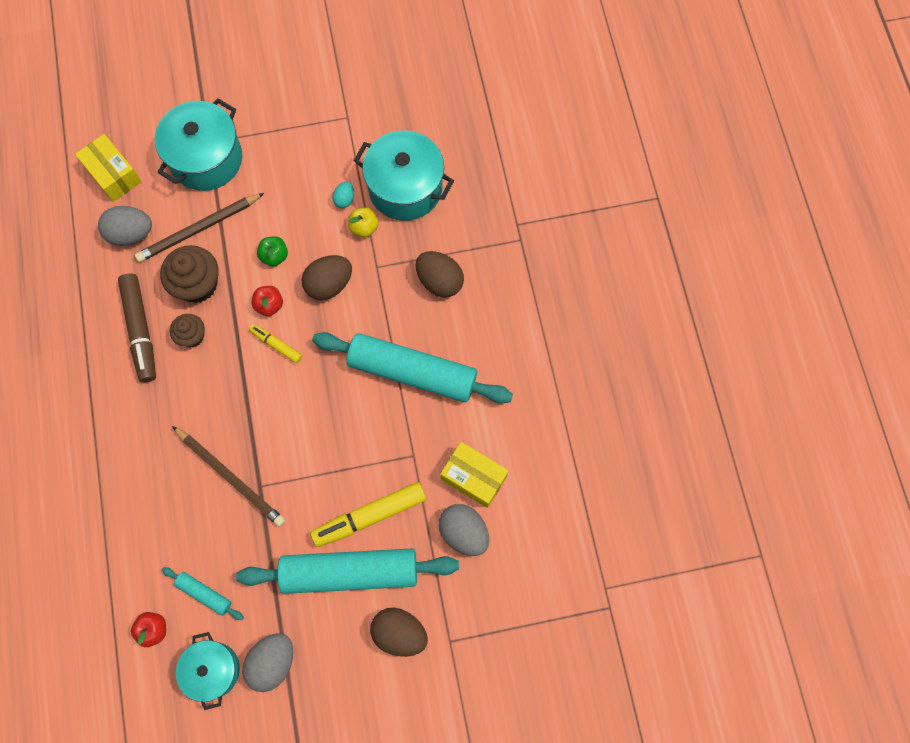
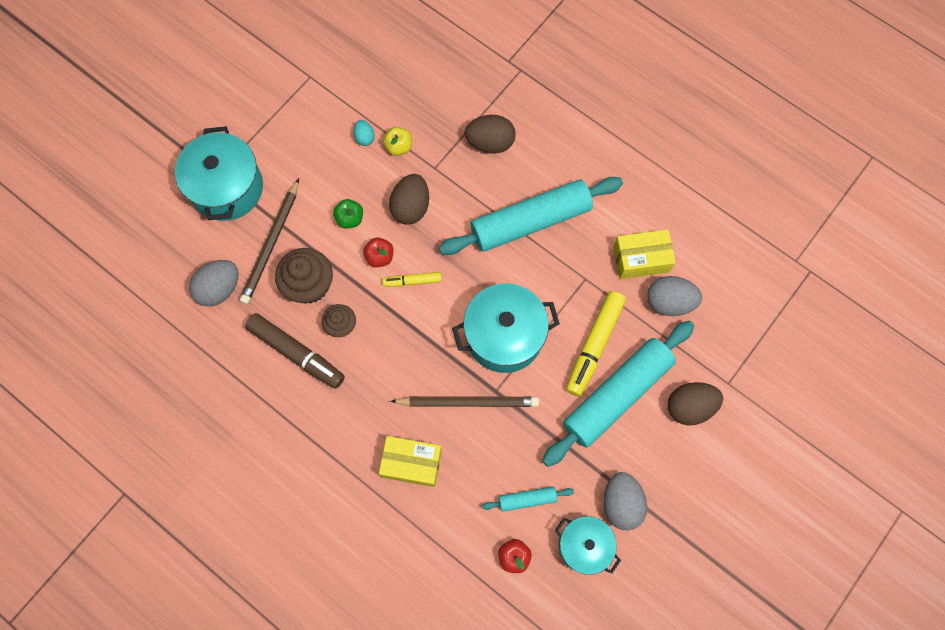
camera: 40 degrees left, 0 degrees up
yellow box [75,134,142,202] -> yellow box moved to [379,436,442,487]
turquoise pot [354,130,454,221] -> turquoise pot moved to [452,283,560,373]

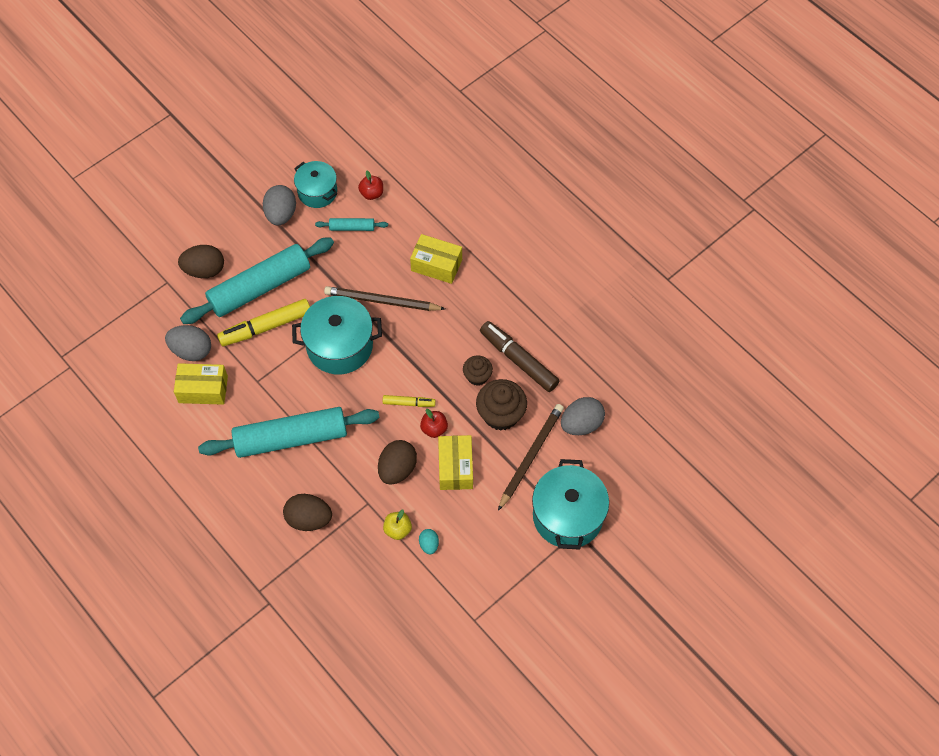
camera: 170 degrees left, 10 degrees down
green apple [333,199,363,229] -> yellow box [438,435,473,490]
yellow marker [566,291,626,396] -> yellow marker turned 150 degrees counterclockwise [217,299,310,346]

